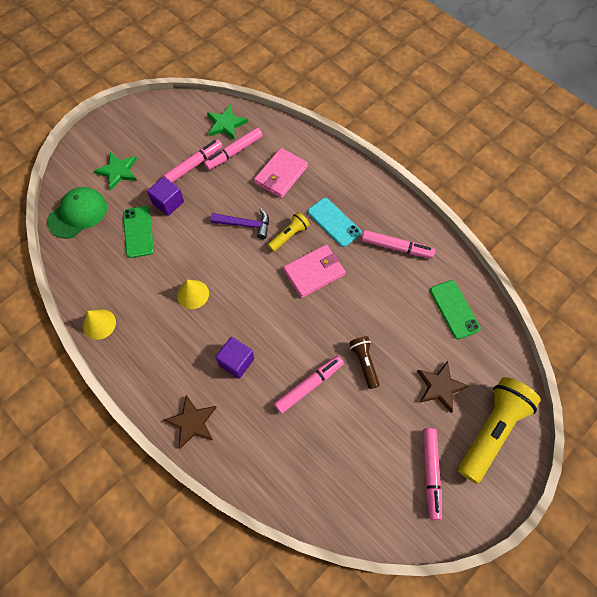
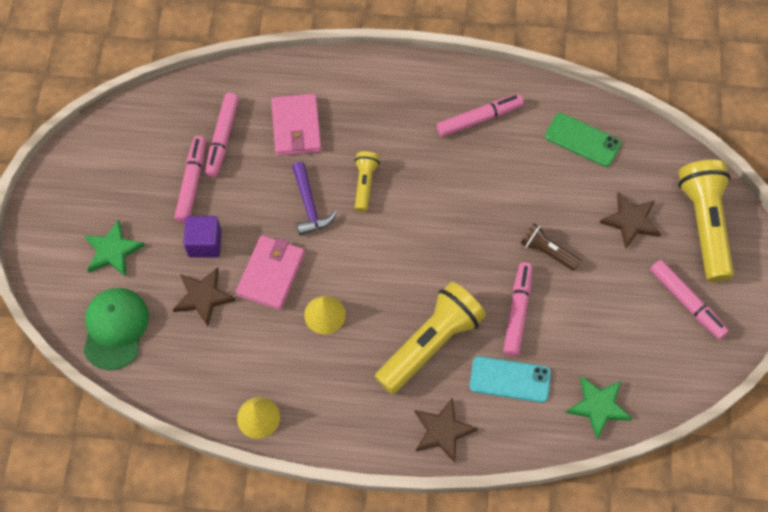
camera: 40 degrees left, 0 degrees up
green phone [123,206,154,258] -> brown star [173,267,236,327]
green star [207,105,248,140] -> green star moved to [566,376,632,439]
purple hammer [210,209,269,239] -> purple hammer turned 105 degrees clockwise [292,162,337,236]
purple cube [216,337,254,379] -> yellow flashlight [375,282,486,394]
pink wallet [283,244,346,298] -> pink wallet moved to [236,235,305,310]
turquoise phone [308,198,361,247] -> turquoise phone moved to [470,356,551,403]

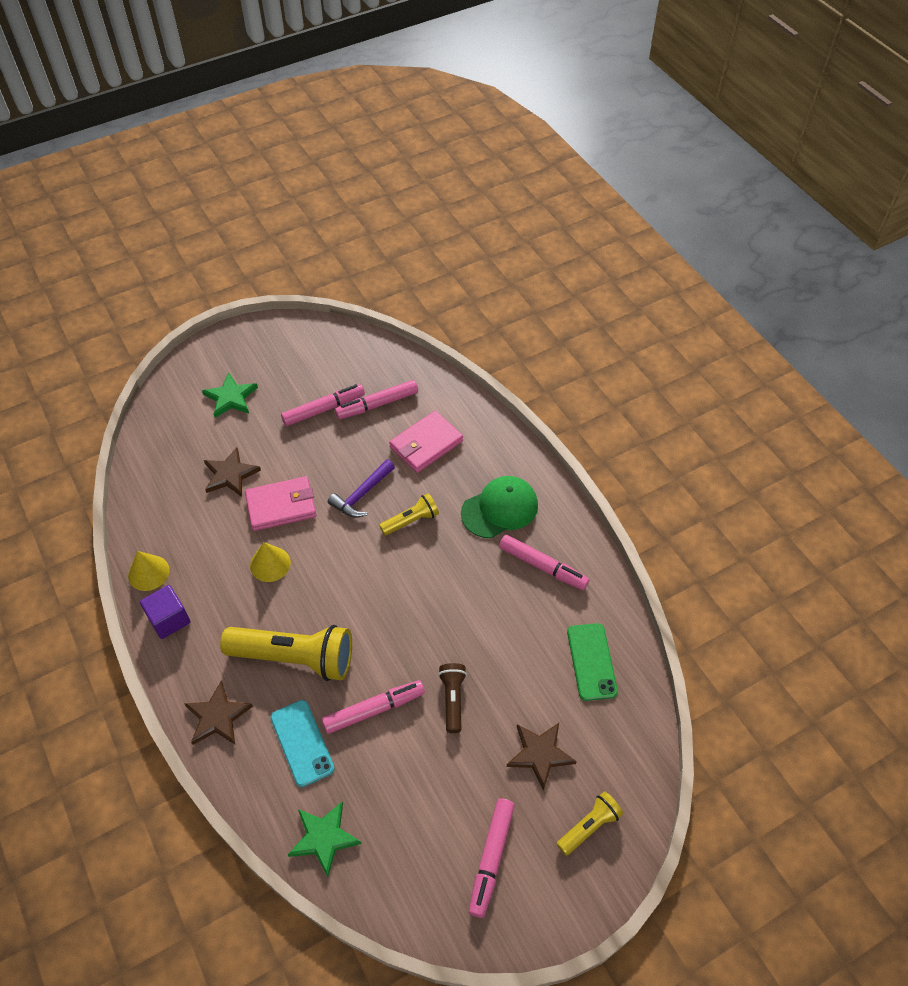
camera: 55 degrees right, 10 degrees down
green cap [84,288,149,370] -> green cap moved to [461,476,538,538]
purple cube [183,216,222,257] -> purple cube moved to [140,585,191,639]
yellow flashlight [678,160,734,282] -> yellow flashlight [557,791,623,856], size x0.51

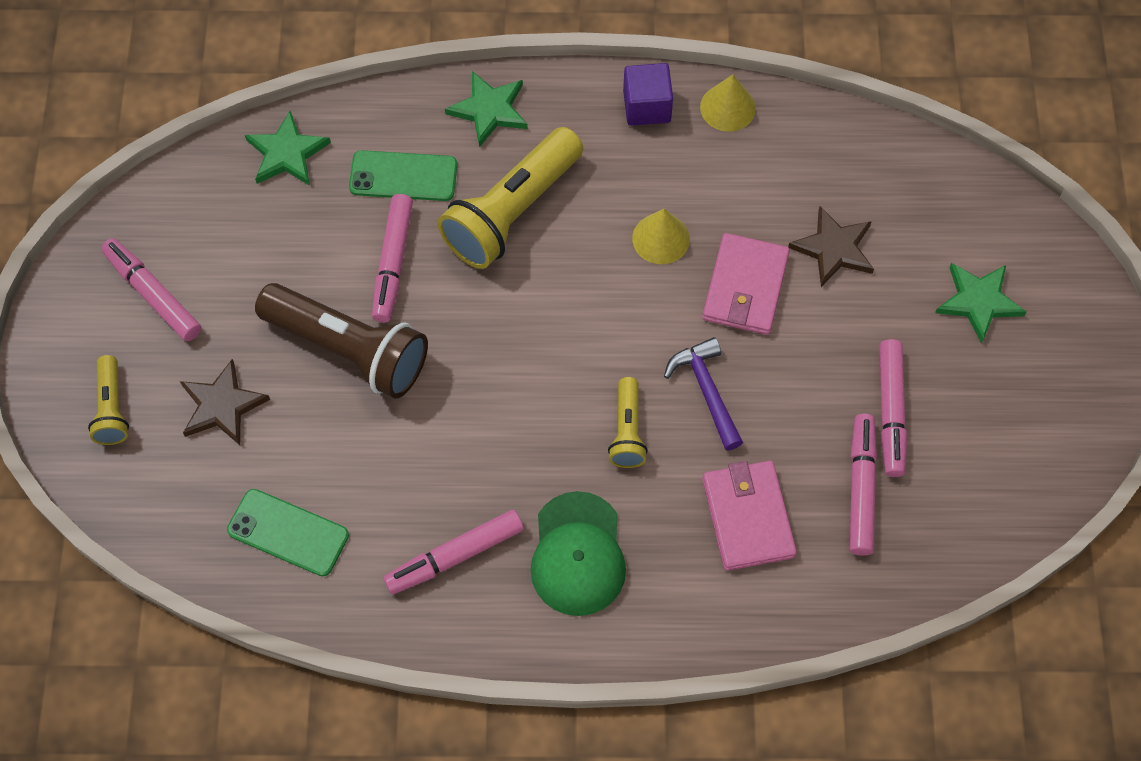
camera: 120 degrees right, 10 degrees up
brown star [185,681,253,745] -> green star [445,71,528,147]
turquoise phone [270,700,335,787] -> green phone [349,150,457,201]
brown flashlight [438,663,467,733] -> brown flashlight [255,283,428,399], size x1.96

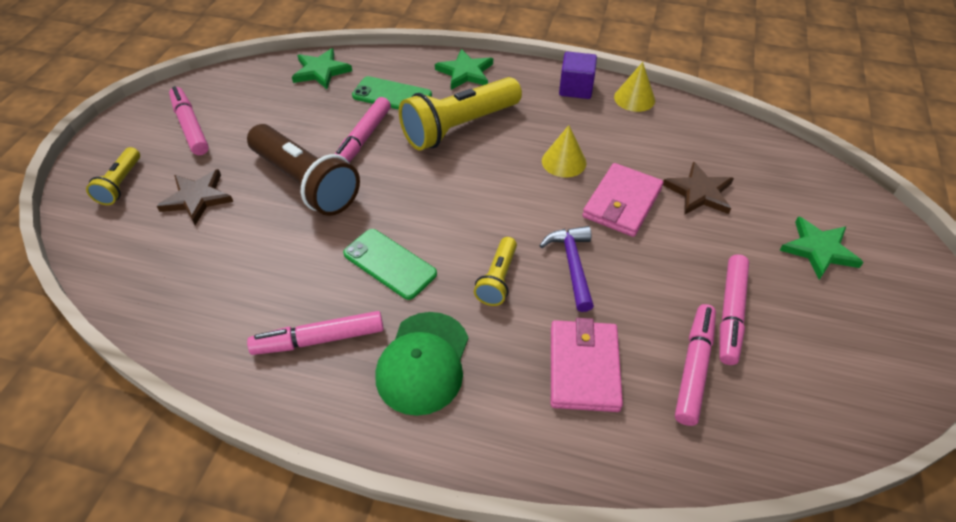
camera: 15 degrees right, 15 degrees down
green phone [227,489,349,577] -> green phone moved to [343,229,437,300]

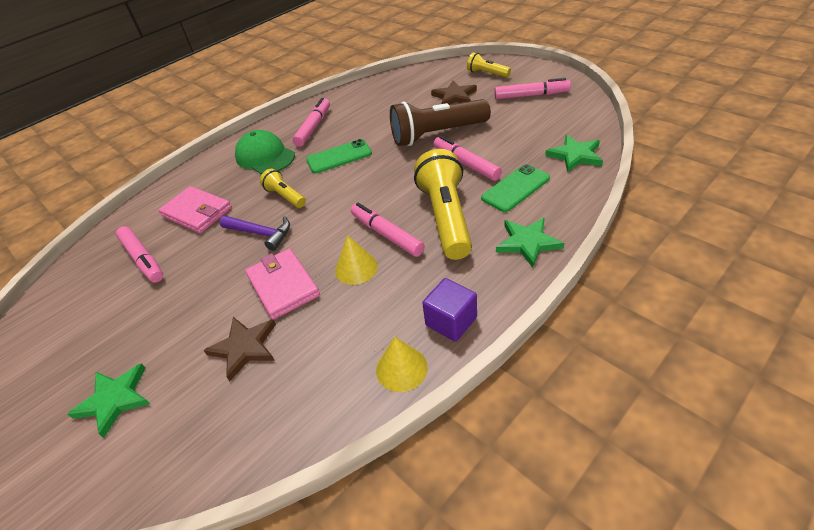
camera: 125 degrees right, 5 degrees down
pink marker [719,254,749,365] -> pink marker moved to [351,203,425,257]

